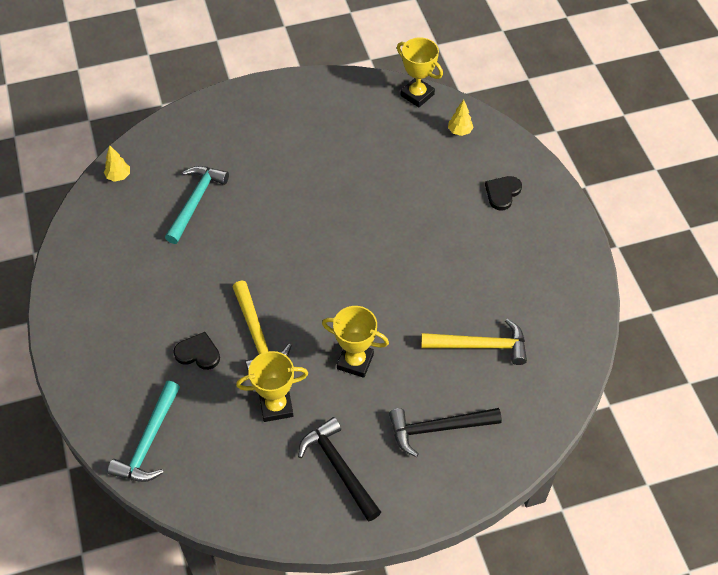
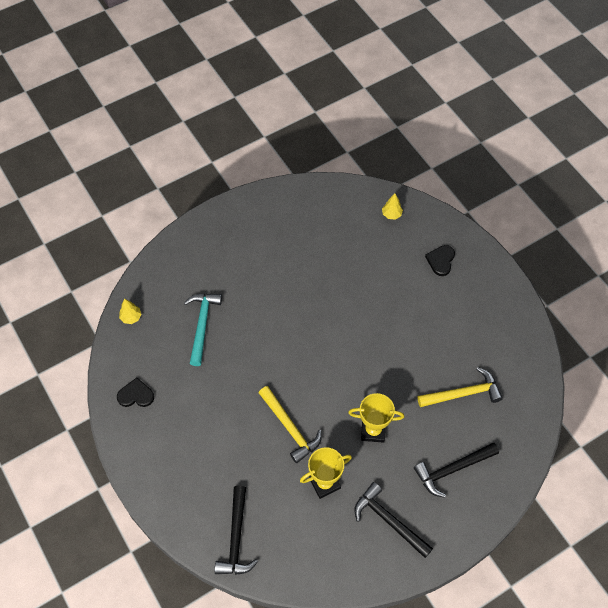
camera: 15 degrees left, 5 degrees up
turquoise hammer [108,381,180,482] -> black hammer [215,486,258,575]
black heart [173,332,220,370] -> black heart moved to [117,378,154,407]
yellow trophy [397,37,443,107] -> none

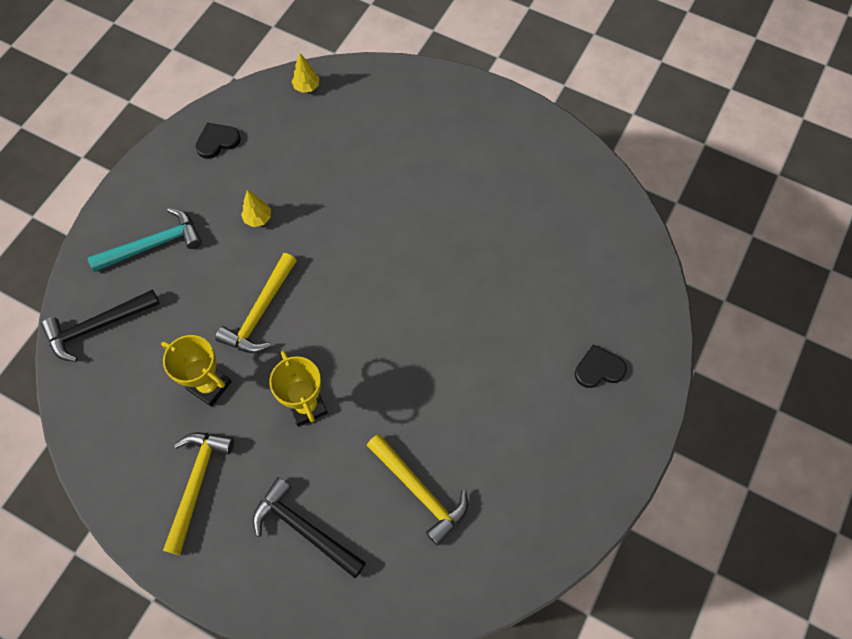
camera: 60 degrees right, 5 degrees up
black heart [117,378,154,407] -> black heart turned 90 degrees counterclockwise [195,123,241,159]
turquoise hammer [184,294,222,366] -> turquoise hammer moved to [88,208,202,272]
black hammer [354,482,433,558] -> yellow hammer [163,432,234,555]
yellow tree [382,193,403,220] -> yellow tree moved to [241,190,271,227]

